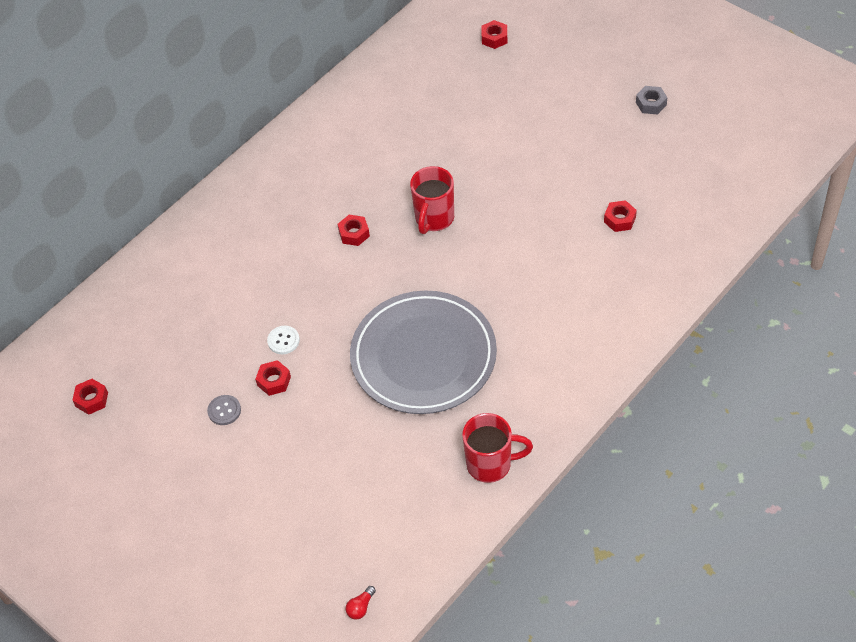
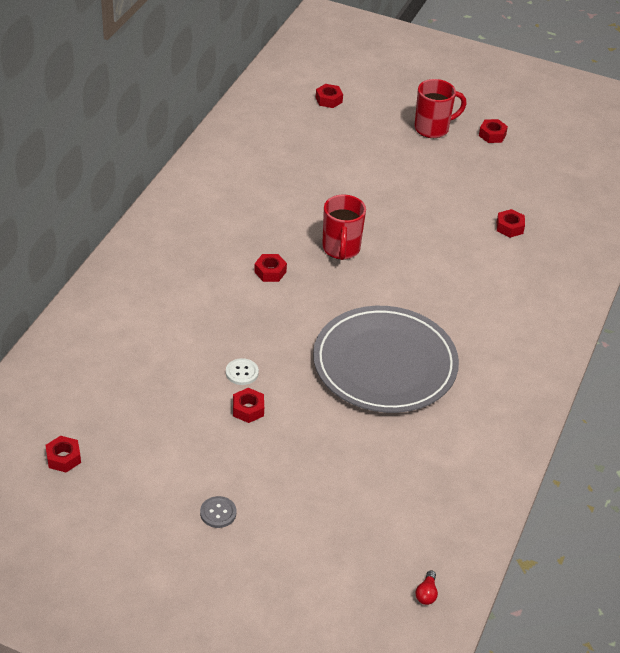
camera: 25 degrees left, 10 degrees down
grey button [207,395,241,425] -> grey button moved to [200,496,236,528]
red mug [462,413,533,483] -> red mug moved to [414,79,467,138]
grey nut [636,86,668,114] -> red nut [479,119,508,143]

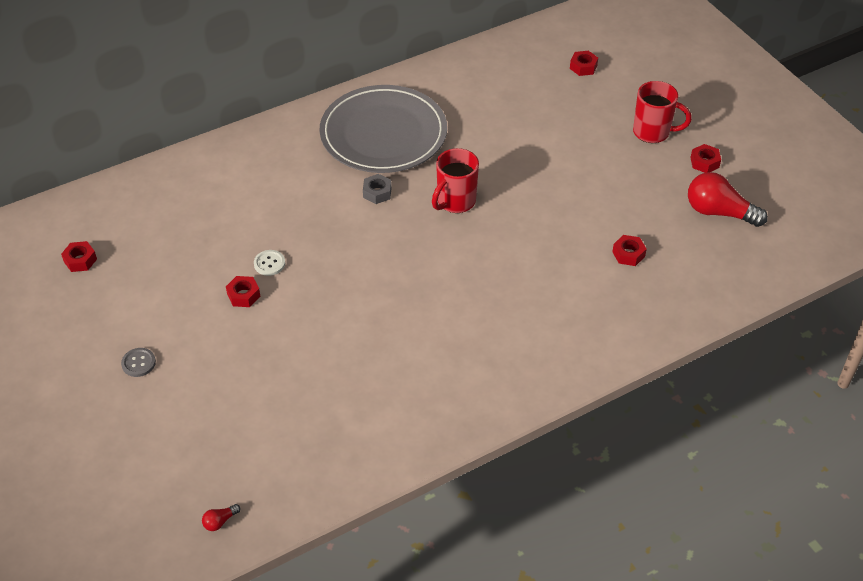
camera: 40 degrees right, 5 degrees up
red nut [254,254,287,282] -> grey nut [363,174,392,204]
grey plate [313,306,459,413] -> grey plate moved to [320,85,447,173]
none -> red light bulb [688,172,768,227]

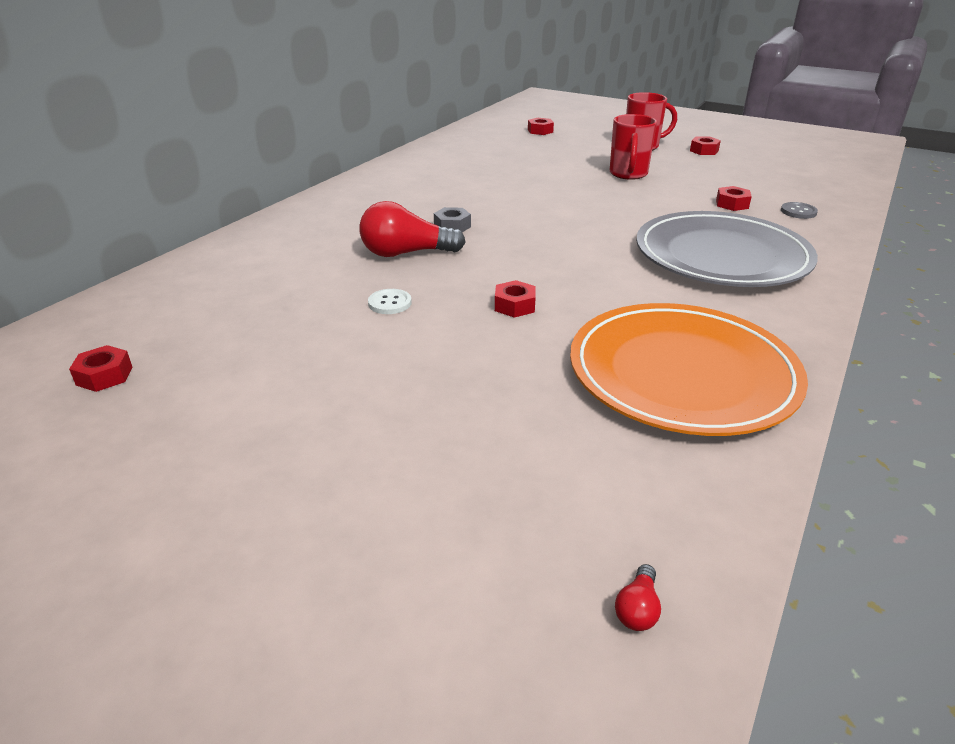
camera: 30 degrees left, 15 degrees down
grey button [121,348,156,377] -> grey button moved to [781,202,818,219]
red nut [226,276,261,307] -> red nut moved to [495,280,536,318]
grey plate [320,85,447,173] -> grey plate moved to [636,211,818,287]
red mug [432,148,479,213] -> red mug moved to [610,114,657,180]
red light bulb [688,172,768,227] -> red light bulb moved to [360,201,465,257]
none -> orange plate [570,303,808,436]

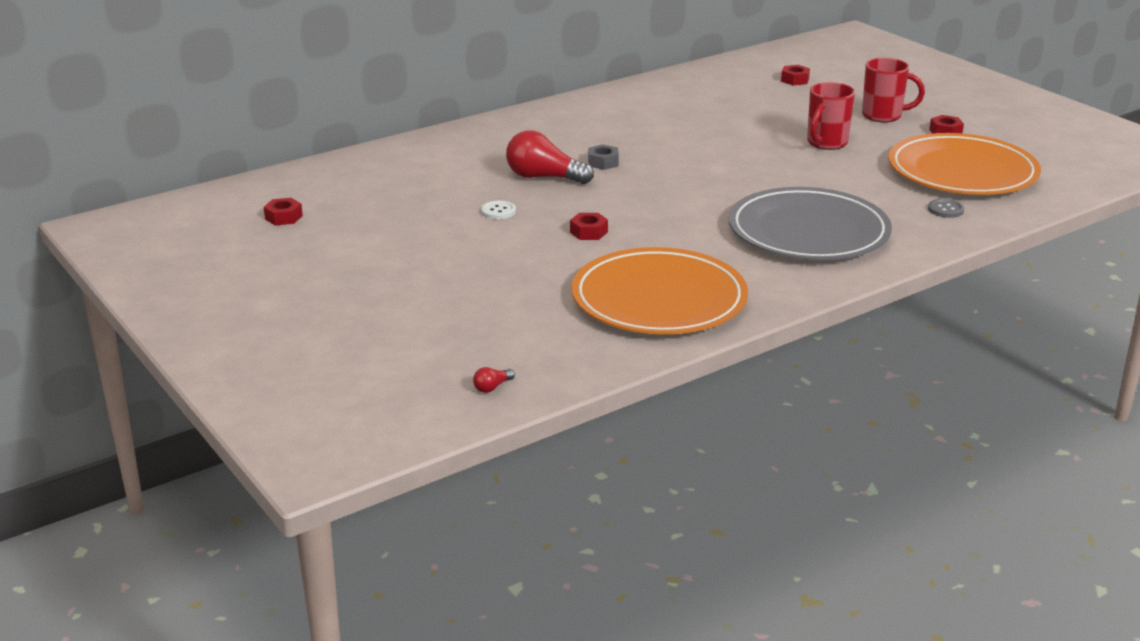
camera: 25 degrees right, 5 degrees down
red nut [716,186,752,211] -> none
none -> orange plate [888,133,1041,195]

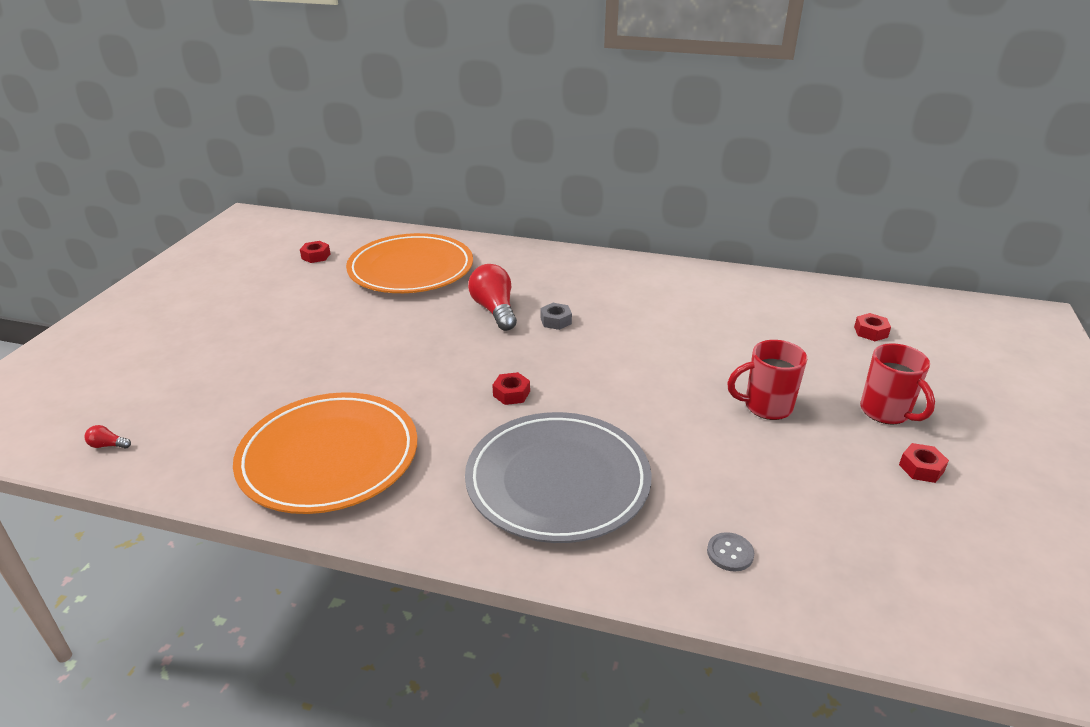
camera: 50 degrees right, 5 degrees up
white button [481,200,516,219] -> none
red nut [570,213,608,240] -> red nut moved to [493,372,530,405]
orange plate [888,133,1041,195] -> orange plate moved to [346,233,473,293]

